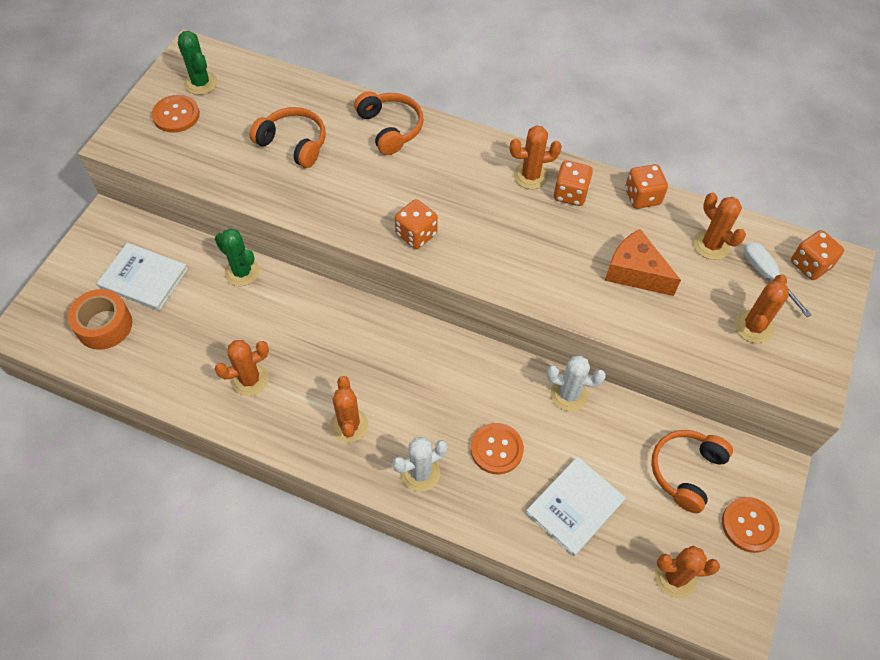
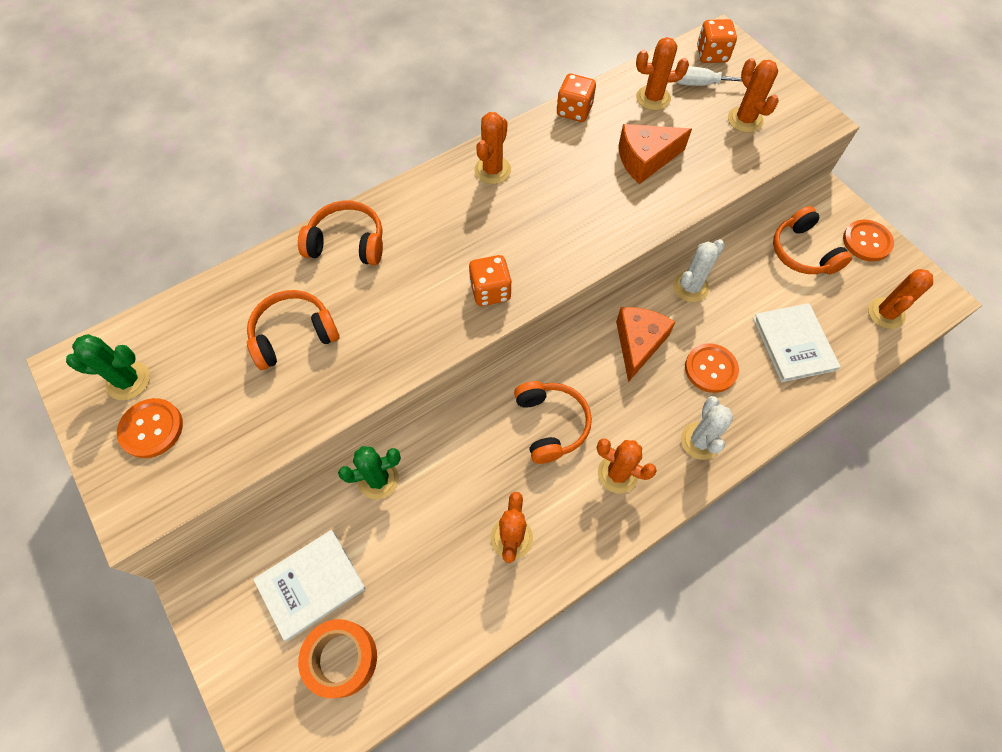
camera: 55 degrees left, 5 degrees up
orange dice [553,160,593,206] -> none
none -> orange headphones [514,381,592,464]
none -> orange cheese [616,307,676,382]

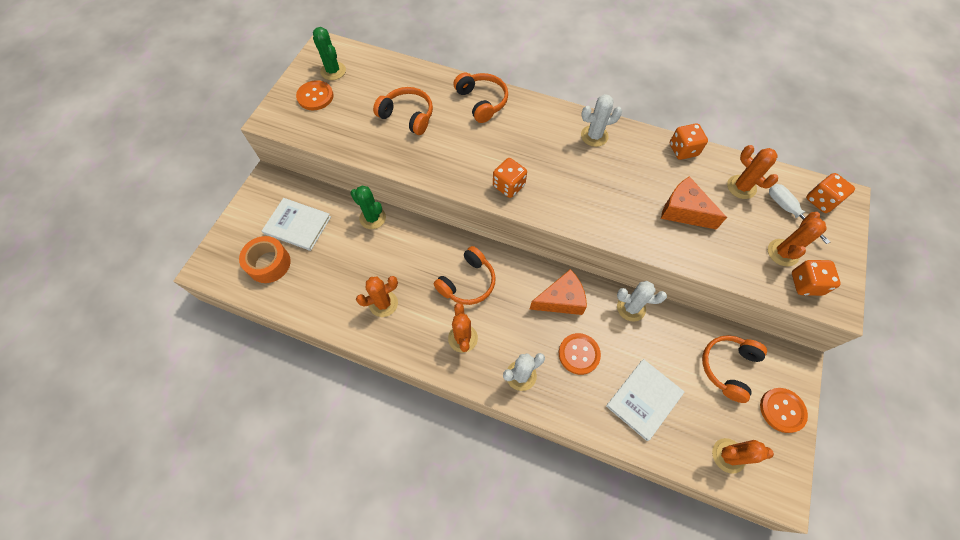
camera: 55 degrees right, 0 degrees up
orange cactus [474,112,511,184] -> white cactus [581,94,622,147]
none -> orange dice [792,260,841,296]

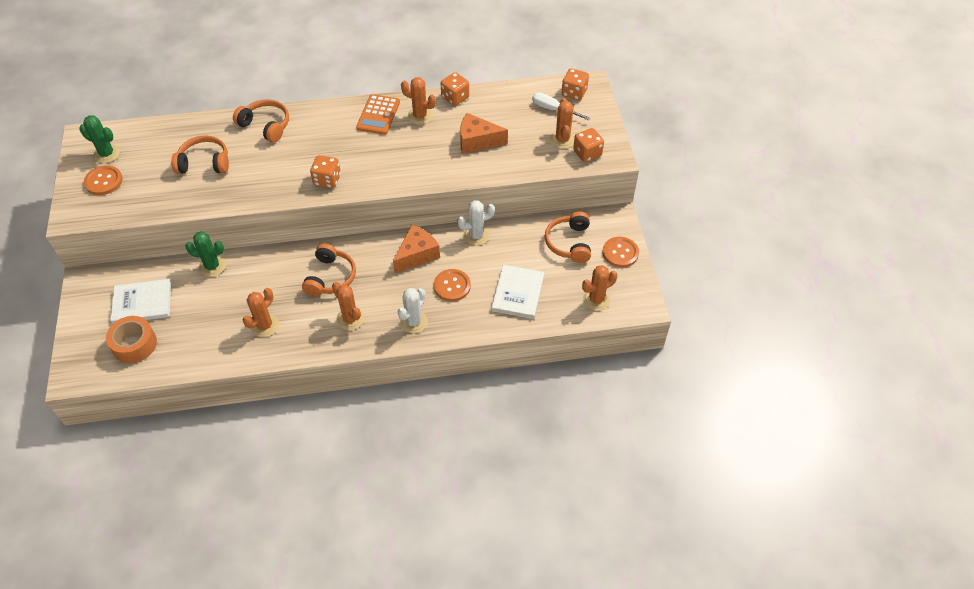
camera: 30 degrees left, 10 degrees down
white cactus [581,94,622,147] -> orange calculator [356,94,400,135]
orange cactus [727,145,778,199] -> orange cactus moved to [401,77,436,125]

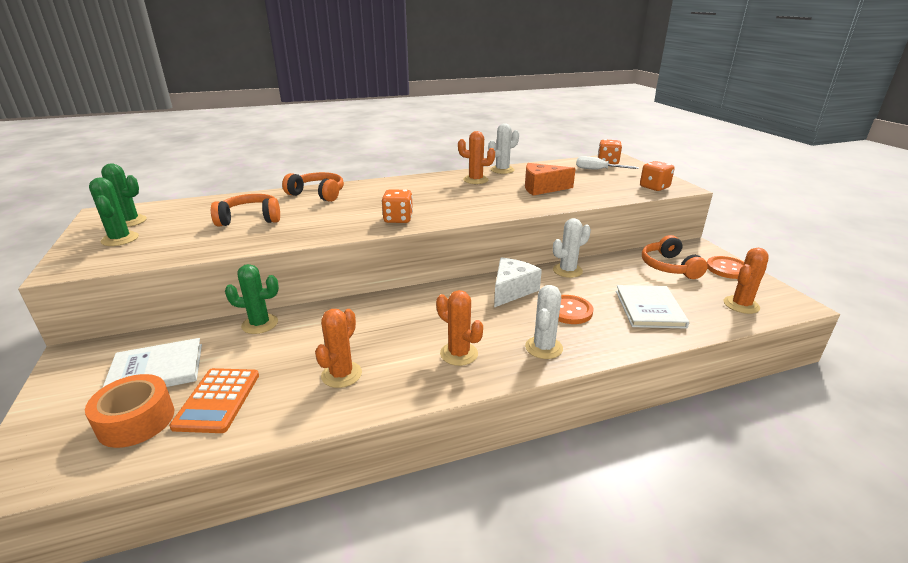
camera: 10 degrees left, 25 degrees down
orange button [84,165,123,195] -> green cactus [89,177,139,246]
orange headphones [302,243,356,296] -> none
orange calculator [356,94,400,135] -> orange calculator moved to [169,368,259,433]
orange cheese [393,225,440,273] -> white cheese [494,258,542,307]
orange dice [441,72,469,106] -> white cactus [488,123,519,174]
orange cactus [550,98,575,149] -> none

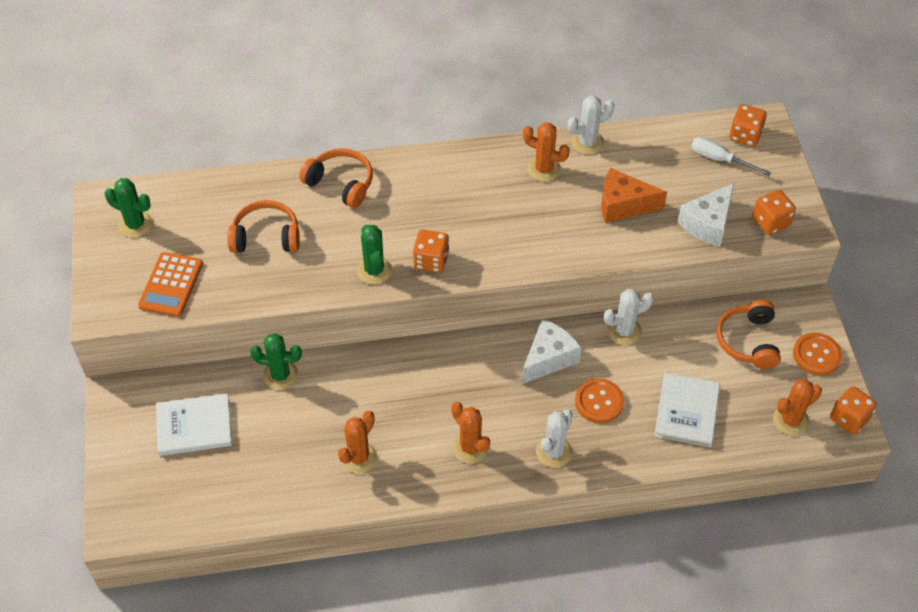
camera: 10 degrees right, 25 degrees up
orange tape [85,374,174,448] -> none
green cactus [89,177,139,246] -> green cactus moved to [357,225,392,285]
orange calculator [169,368,259,433] -> orange calculator moved to [138,252,203,317]
none -> white cheese [678,183,734,247]
none -> orange dice [830,386,877,435]

